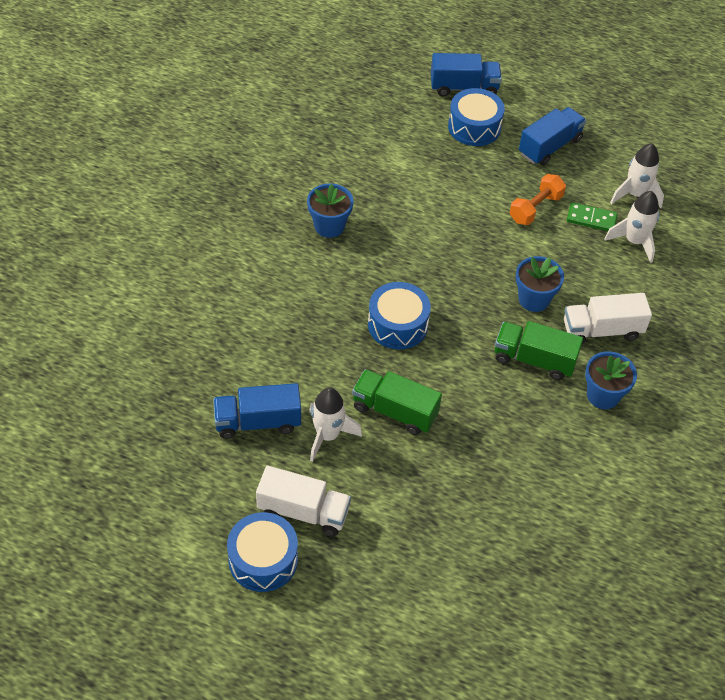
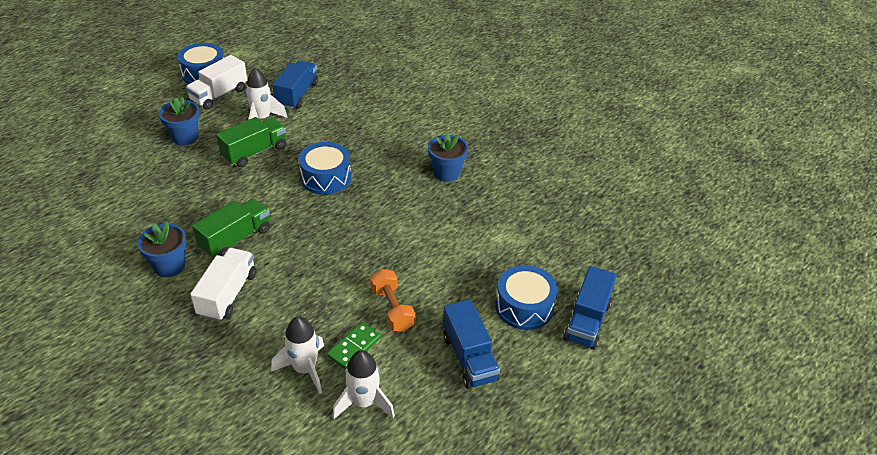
camera: 115 degrees right, 10 degrees down
blue flower pot [516,256,564,312] -> blue flower pot moved to [159,97,200,145]

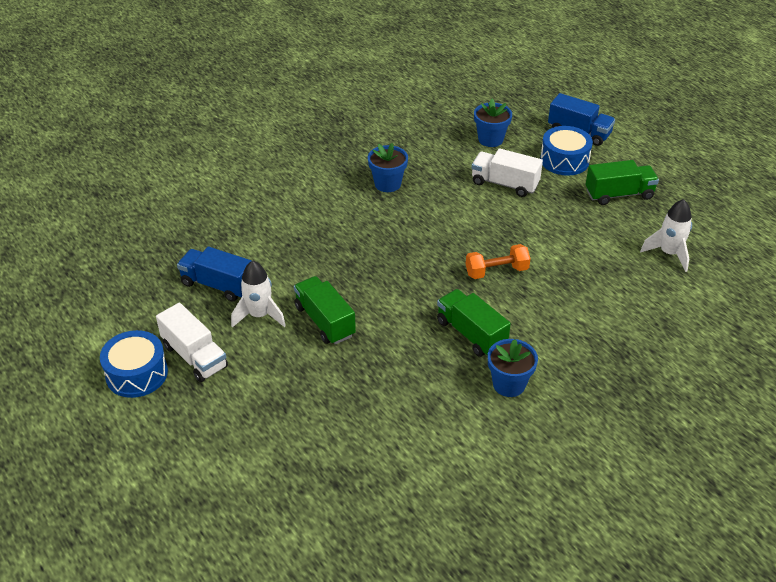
camera: 80 degrees left, 0 degrees up
blue flower pot [159,97,200,145] -> blue flower pot moved to [474,99,512,147]
white truck [190,248,256,322] -> white truck moved to [471,148,543,197]
white rocket [271,317,324,394] -> none
blue drum [299,142,351,195] -> none
green domino [327,322,381,370] -> none
orange dumbbell [370,269,416,332] -> orange dumbbell moved to [466,244,531,279]
blue truck [443,299,500,389] -> green truck [585,160,659,205]

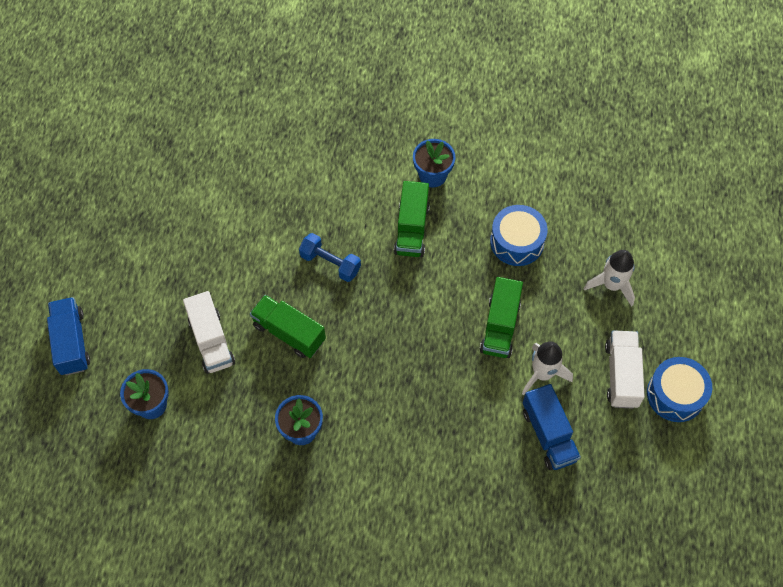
camera: 135 degrees left, 20 degrees up
orange dumbbell [466,244,531,279] -> blue dumbbell [299,233,361,282]
blue drum [540,126,593,176] -> blue drum moved to [490,205,548,266]
green truck [585,160,659,205] -> green truck moved to [250,295,326,358]
white rocket [640,199,692,272] -> white rocket moved to [583,250,635,307]

